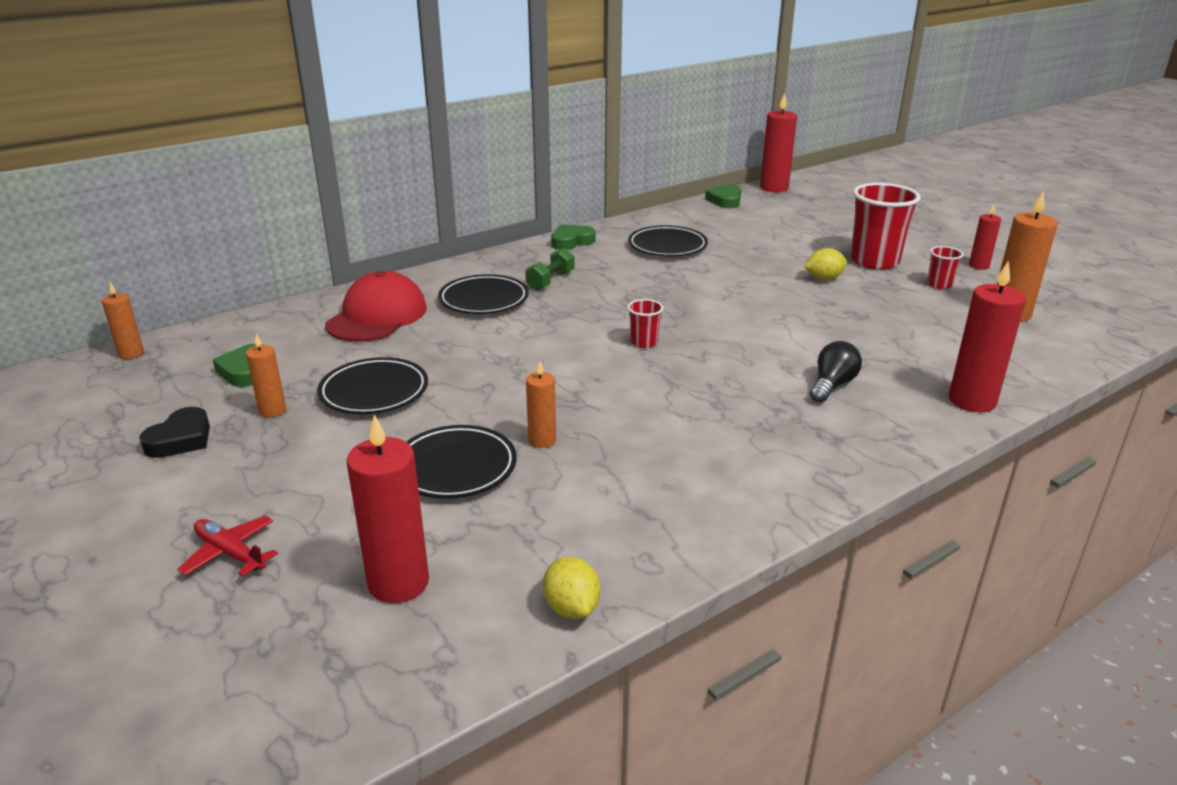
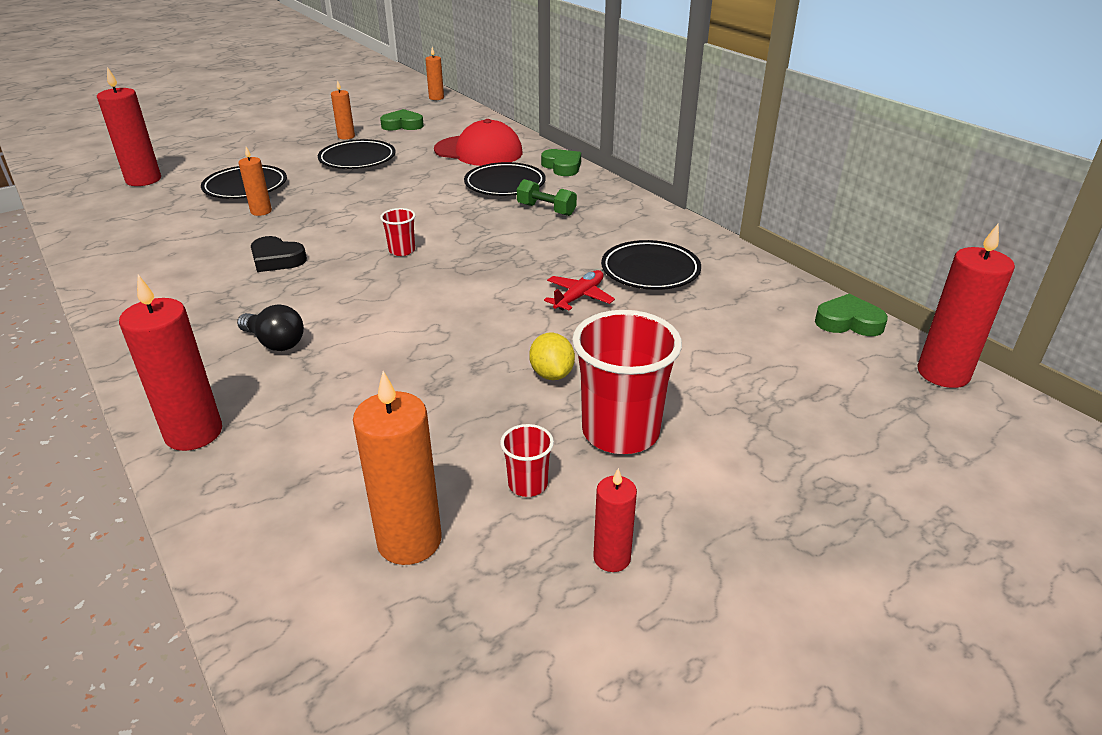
camera: 90 degrees right, 5 degrees up
black heart [139,407,210,458] -> black heart moved to [251,236,307,272]
red plane [177,515,278,577] -> red plane moved to [544,270,615,311]
yellow lemon [543,557,601,619] -> none
green heart [551,224,596,250] -> green heart moved to [541,149,581,176]

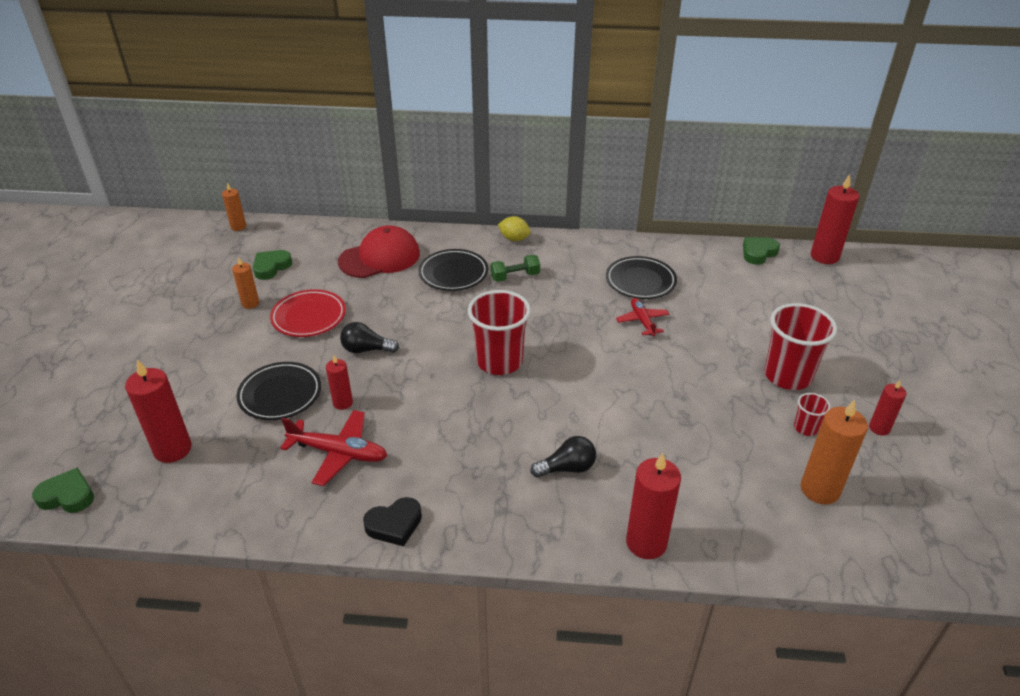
camera: 50 degrees left, 5 degrees up
orange candle [238,147,272,216] -> red candle [326,355,353,410]
black heart [251,236,307,272] -> black heart moved to [363,497,422,546]
black plate [318,139,396,169] -> red plate [270,289,346,337]
red cup [380,208,416,256] -> red cup [467,290,531,375], size x2.11
yellow lemon [529,333,575,380] -> yellow lemon moved to [498,216,531,241]
green heart [541,149,581,176] -> green heart moved to [32,467,94,513]
none -> red plane [280,410,388,486]
none -> black light bulb [340,322,399,353]

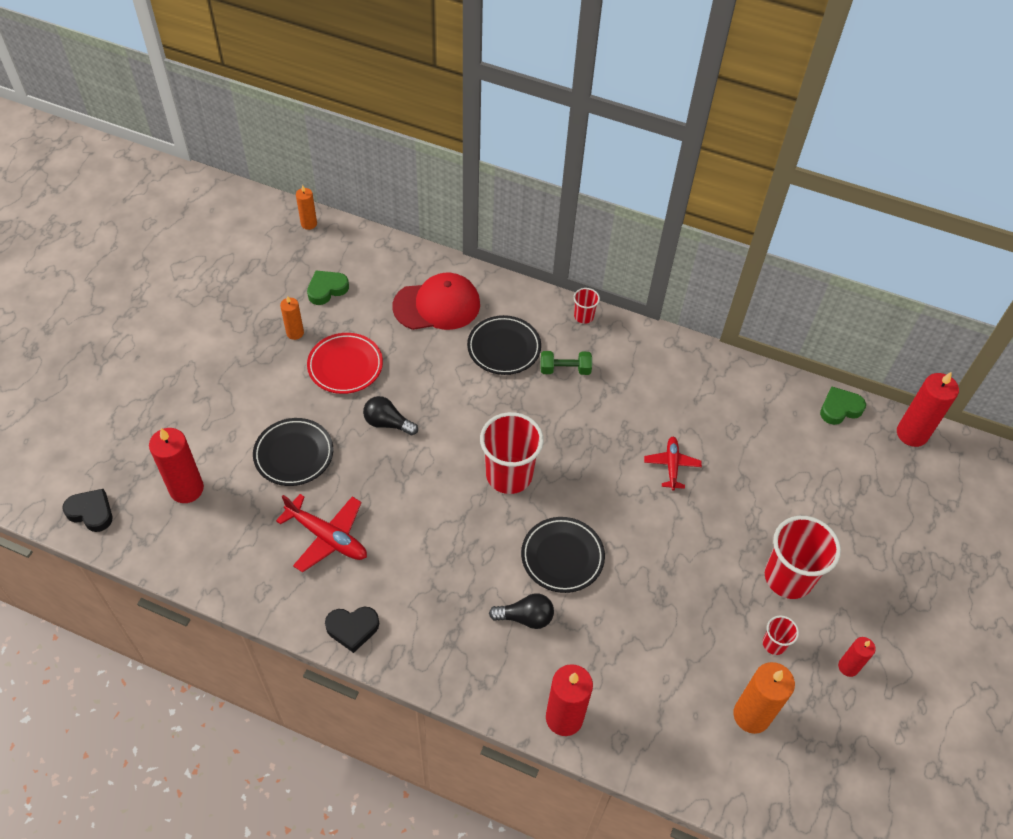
camera: 15 degrees right, 15 degrees up
green heart [32,467,94,513] -> black heart [62,489,112,532]
red candle [326,355,353,410] -> none
yellow lemon [498,216,531,241] -> red cup [573,288,600,324]
black plate [606,256,677,299] -> black plate moved to [521,517,605,593]

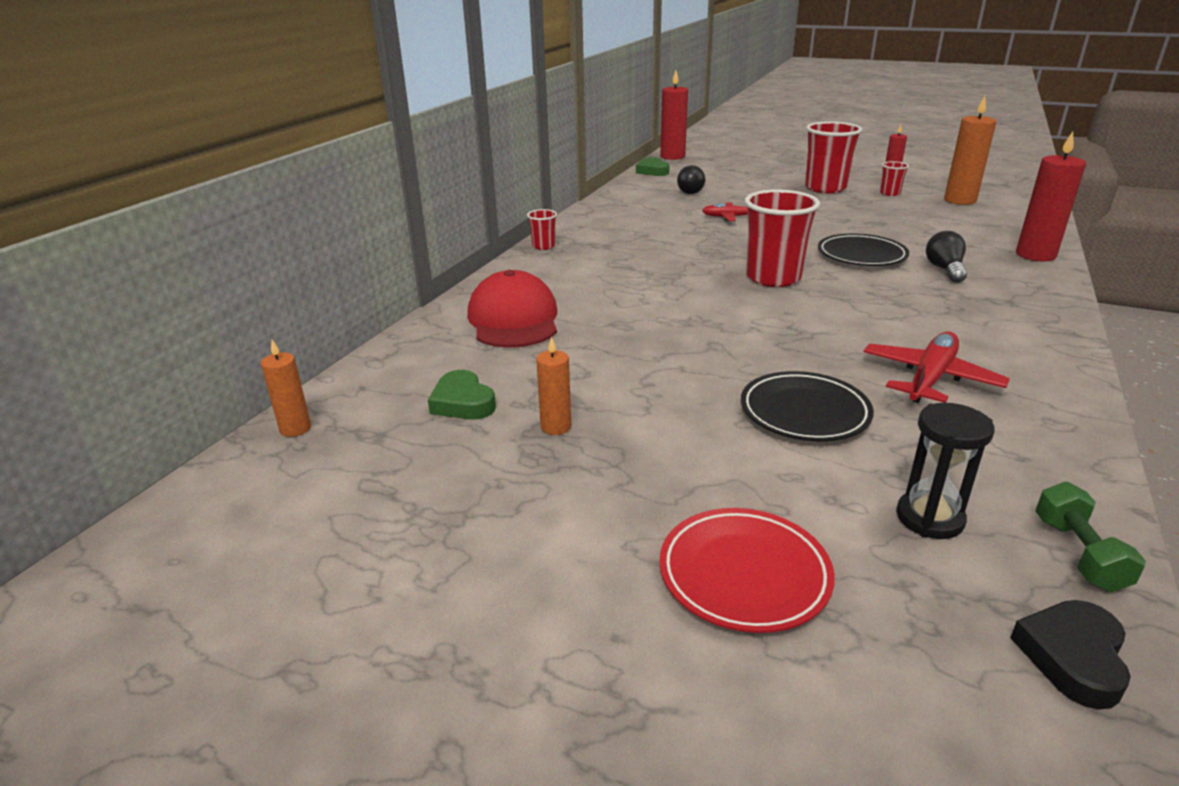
camera: 85 degrees left, 25 degrees down
red candle [149,428,204,503] -> black hourglass [896,403,994,539]
red plate [307,333,383,394] -> red plate moved to [659,508,835,633]
black heart [325,607,379,653] -> none
black light bulb [363,396,418,435] -> black light bulb moved to [677,165,706,194]
black plate [467,315,541,375] -> none
green dumbbell [540,351,592,375] -> green dumbbell moved to [1036,482,1146,592]

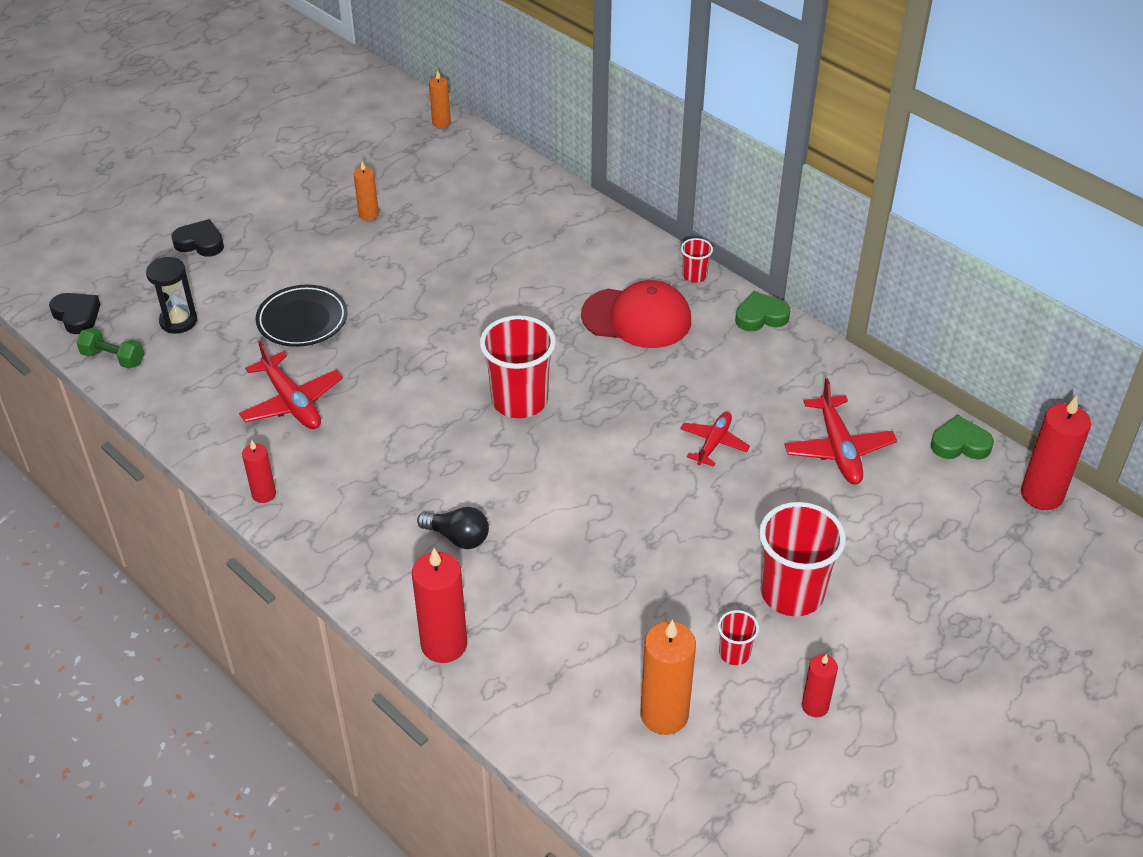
camera: 110 degrees right, 15 degrees up
green heart [428,370,496,420] -> green heart moved to [735,291,791,331]
red cap [467,270,557,348] -> red cap moved to [581,280,691,348]
red plate [659,508,835,633] -> black heart [171,219,224,257]
black light bulb [677,165,706,194] -> red plane [784,378,897,485]
black plate [818,234,909,266] -> none
none -> red candle [242,440,276,503]

